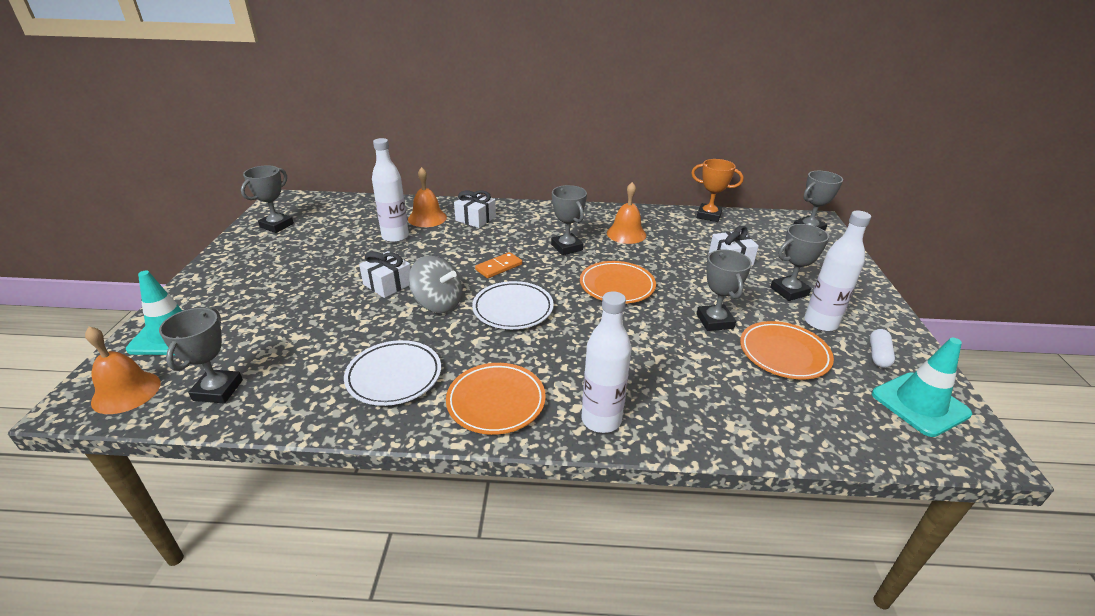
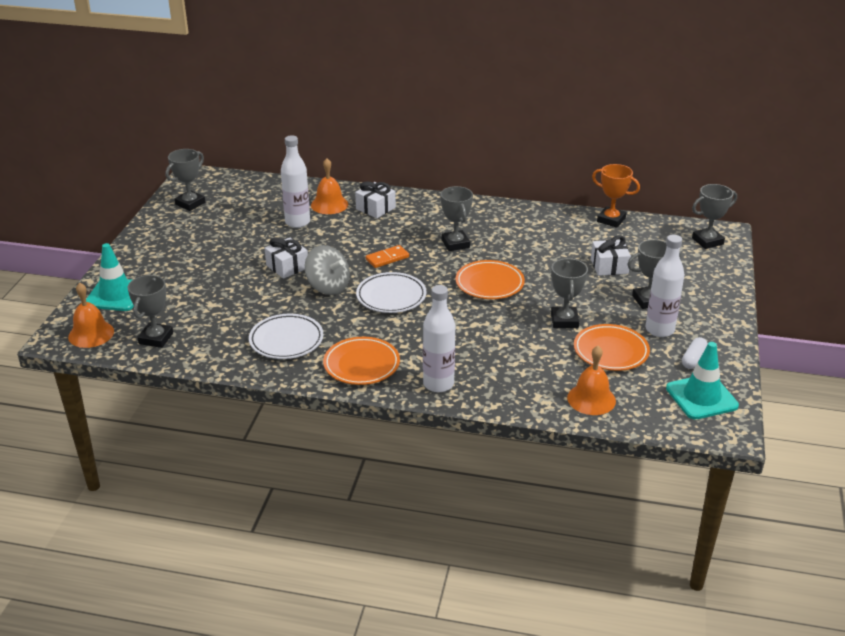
camera: 10 degrees right, 0 degrees up
orange bell [607,182,646,244] -> orange bell moved to [567,346,616,415]

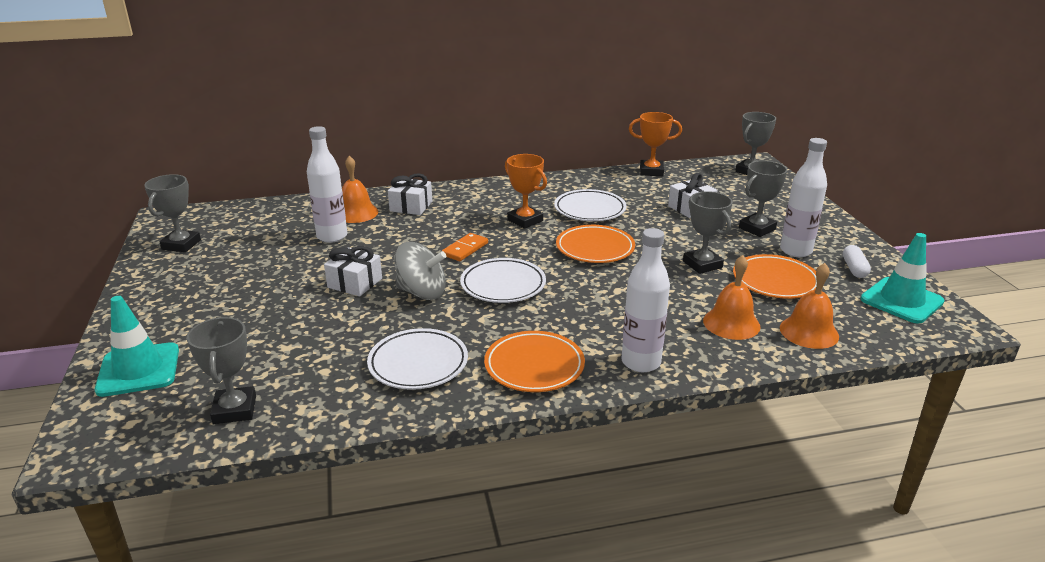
camera: 25 degrees left, 5 degrees down
orange bell [68,282,114,348] -> orange bell moved to [703,255,760,340]
grey trophy [441,186,473,251] -> orange trophy [505,154,547,229]
none -> white plate [554,189,626,221]

